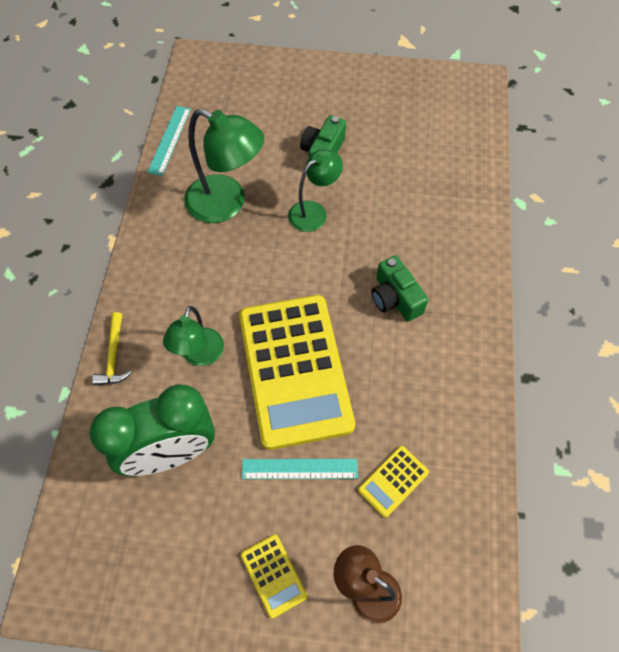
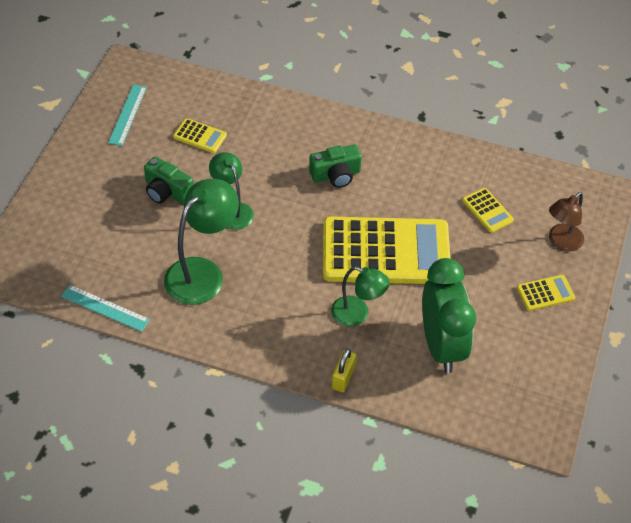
camera: 80 degrees left, 10 degrees down
yellow hammer [92,312,132,385] -> yellow padlock [332,348,357,392]
turquoise ruler [242,459,358,479] -> turquoise ruler moved to [108,84,147,146]
none -> yellow calculator [173,118,227,153]

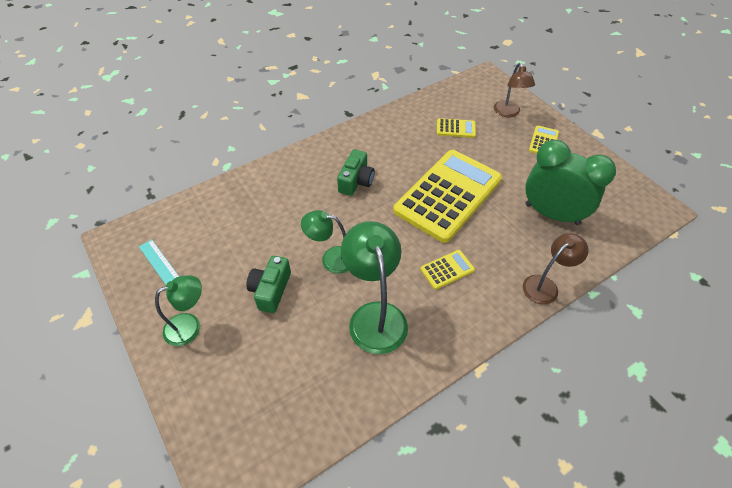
camera: 50 degrees left, 0 degrees up
turquoise ruler [61,285,150,332] -> none
green camera [144,157,194,204] -> green camera turned 120 degrees clockwise [246,256,291,313]
yellow calculator [173,118,227,153] -> yellow calculator moved to [420,250,475,290]
green lamp [331,266,390,327] -> green lamp moved to [155,275,202,346]
yellow padlock [332,348,357,392] -> brown lamp [523,233,589,305]

